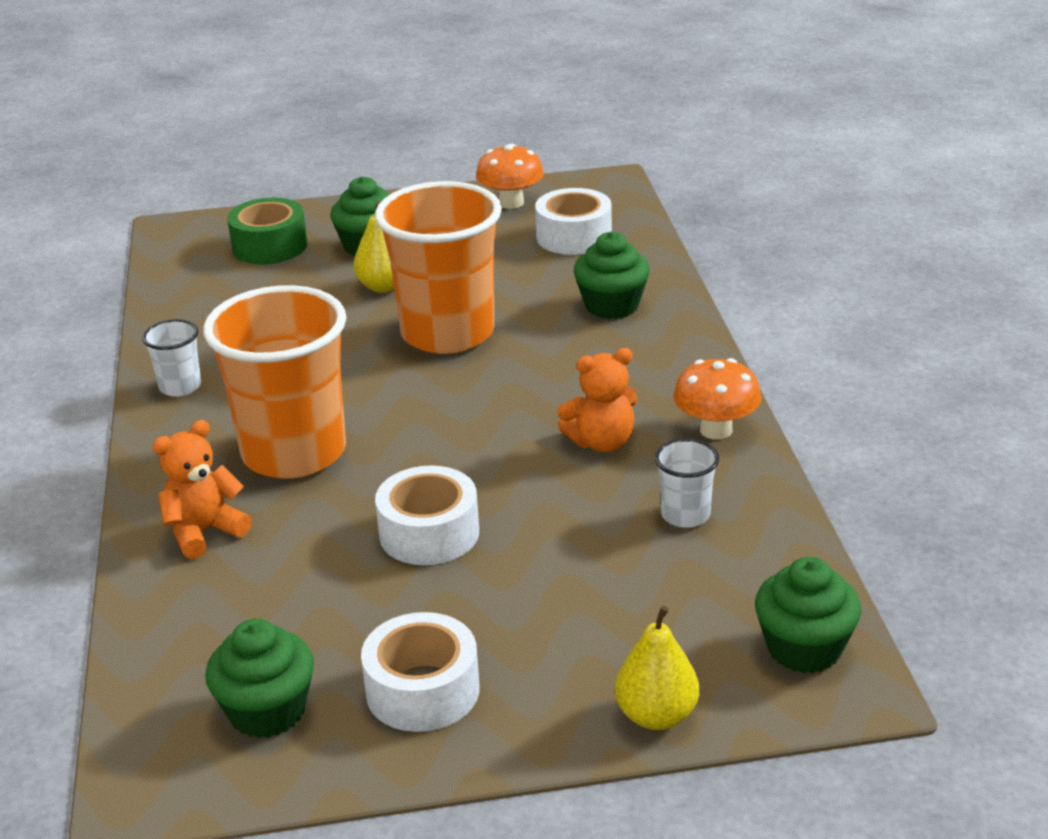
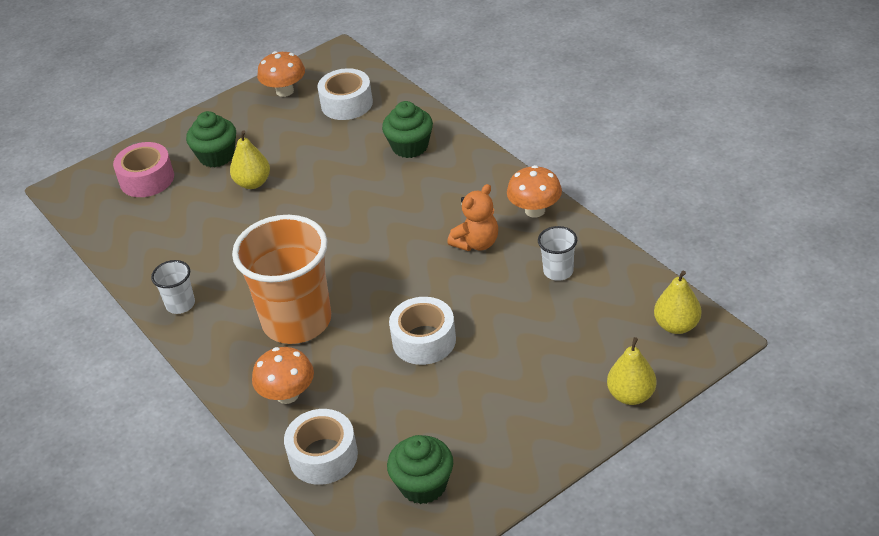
camera: 25 degrees left, 10 degrees up
orange teddy bear [153,420,252,559] -> orange mushroom [252,347,314,404]
green tape [227,197,308,264] -> pink tape [113,142,174,197]
white tape [361,612,479,732] -> white tape moved to [284,409,358,485]
orange cup [375,181,502,354] -> none
green cupcake [755,557,861,673] -> yellow pear [654,271,701,334]

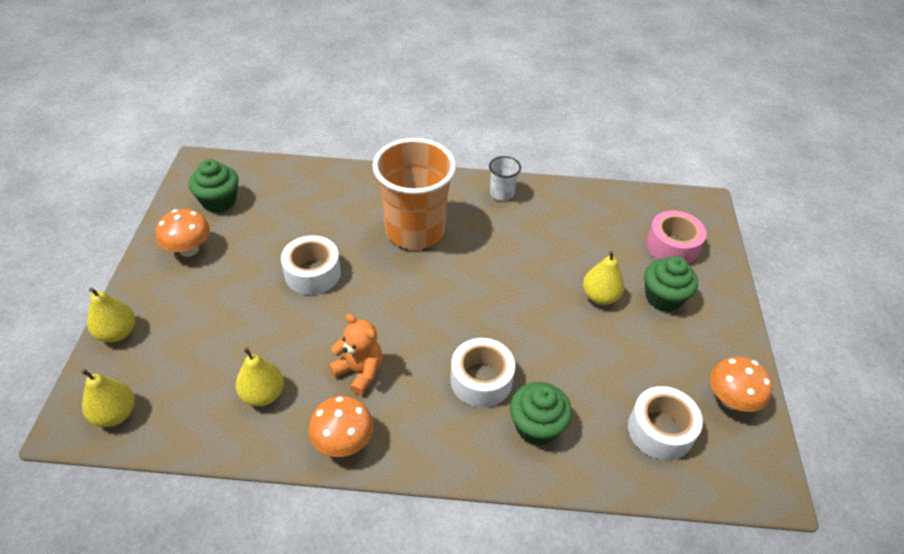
camera: 125 degrees right, 5 degrees up
orange mushroom [252,347,314,404] -> orange mushroom moved to [156,209,210,257]
white tape [284,409,358,485] -> white tape moved to [450,338,515,408]
orange teddy bear [447,184,498,251] -> orange teddy bear turned 135 degrees clockwise [329,313,382,396]
white cup [538,226,577,281] -> yellow pear [236,347,284,406]

